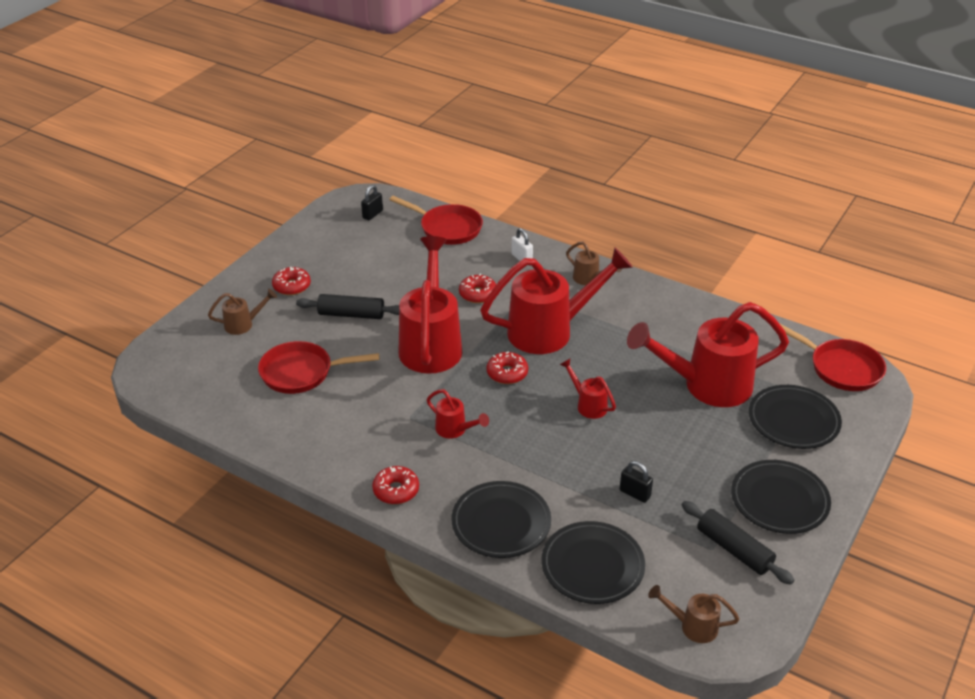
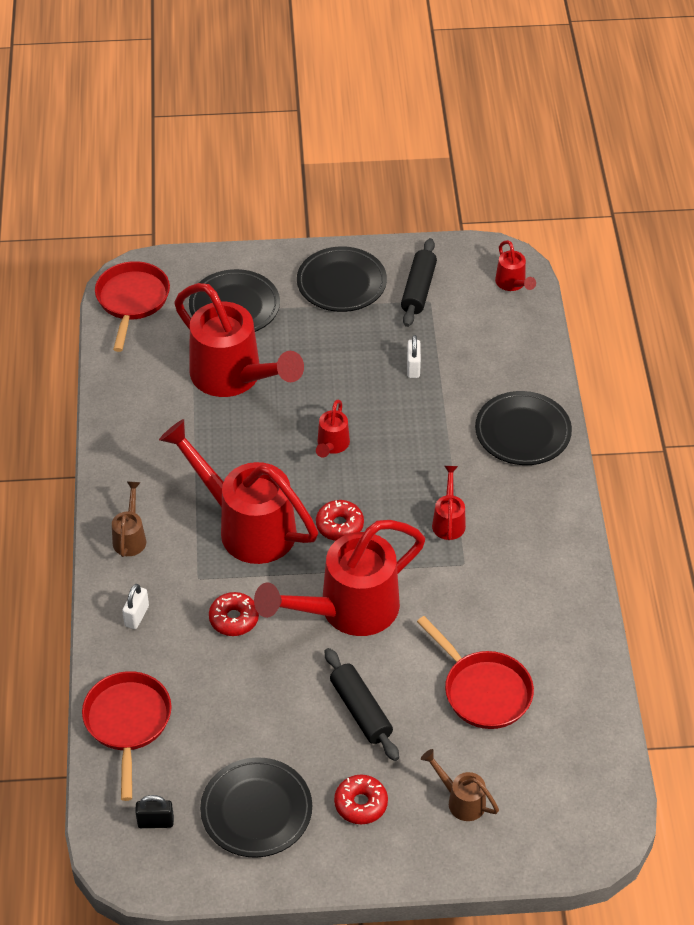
camera: 125 degrees left, 10 degrees up
red donut [372,466,419,504] -> none
black plate [542,521,645,604] -> black plate moved to [200,757,312,858]
black padlock [620,461,653,503] -> white padlock [407,335,421,378]
brown watering can [648,585,739,643] -> red watering can [495,240,536,291]

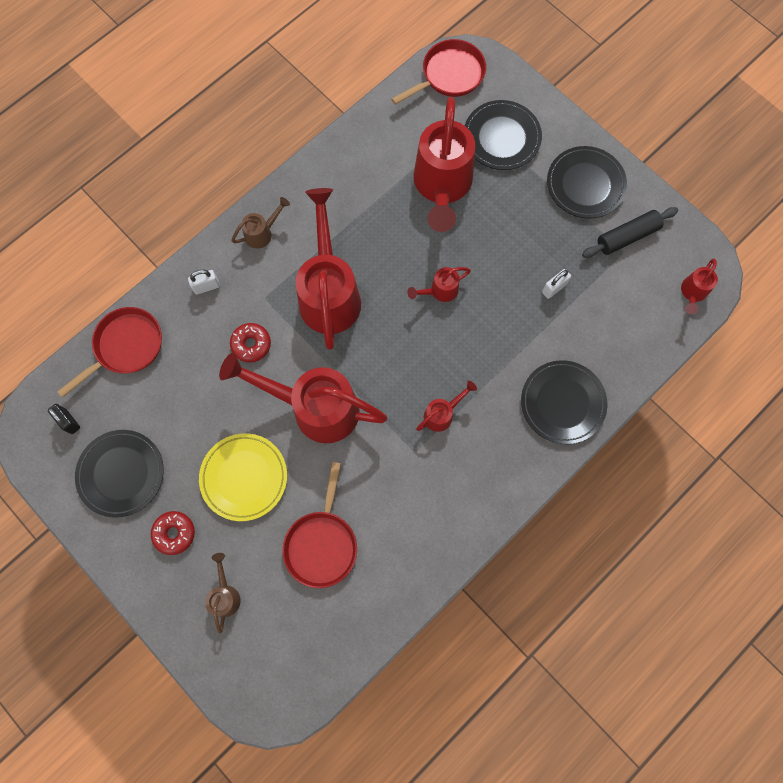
camera: 50 degrees right, 25 degrees up
red donut [316,500,364,541] -> none
black rolling pin [325,648,399,761] -> yellow plate [199,433,287,521]

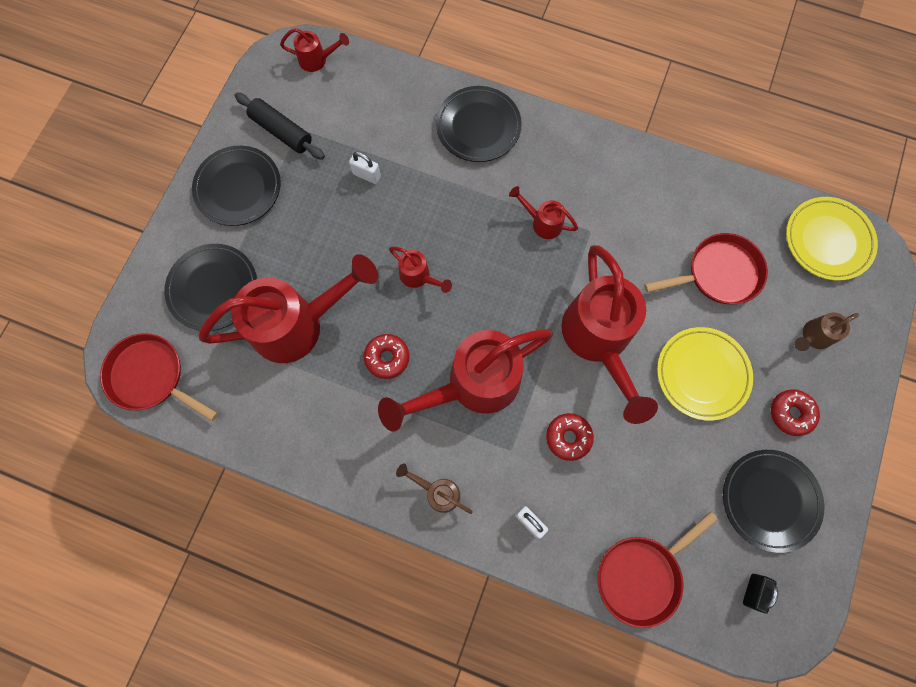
camera: 115 degrees left, 0 degrees up
red pan [57,307,162,397] -> red pan turned 60 degrees counterclockwise [597,511,718,628]
none -> red donut [364,334,409,379]
none -> yellow plate [786,197,878,281]

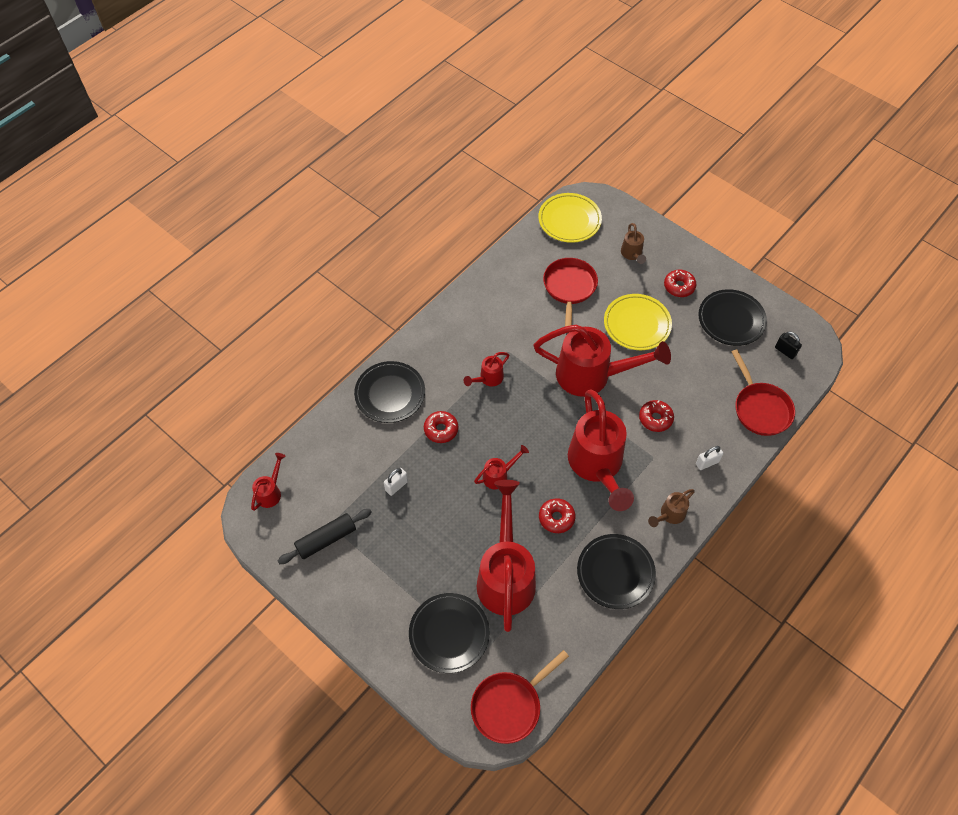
camera: 70 degrees left, 15 degrees down
black plate [192,146,281,226] -> black plate moved to [577,534,656,609]
none -> red donut [424,411,458,443]

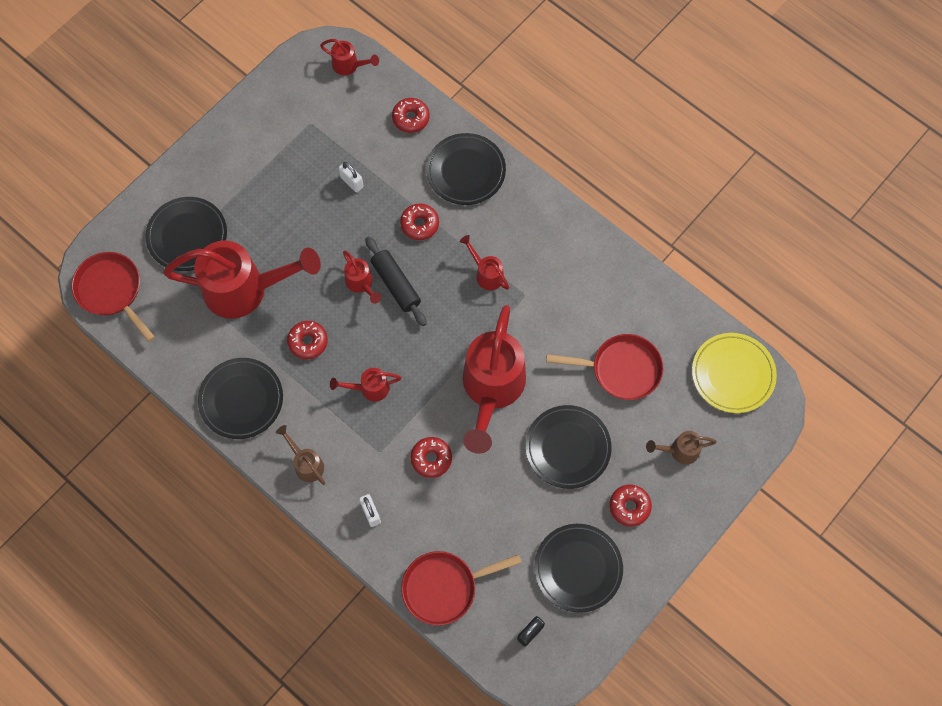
camera: 90 degrees right, 10 degrees up
black rolling pin [278,509,372,564] -> black rolling pin moved to [365,236,427,326]
red watering can [568,389,634,511] -> red watering can [330,368,402,402], size x0.45
yellow plate [604,294,672,350] -> black plate [525,405,612,489]
none -> red donut [392,98,430,133]

